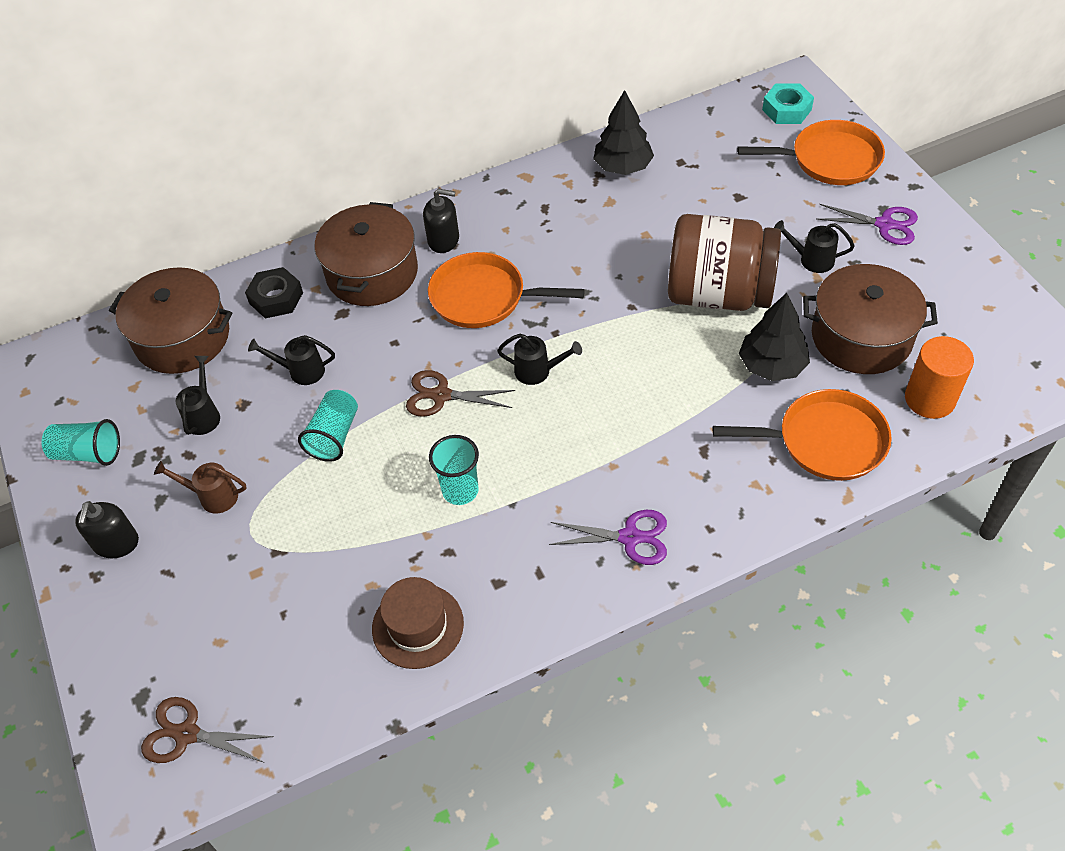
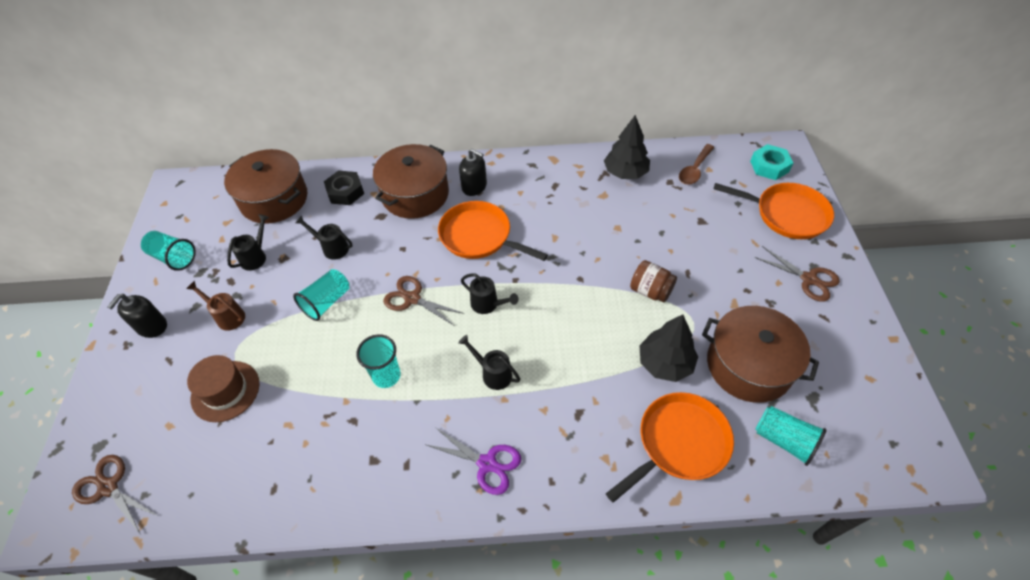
camera: 20 degrees right, 0 degrees up
brown hat [372,577,464,669] -> brown hat moved to [187,355,259,422]
brown jar [668,214,781,311] -> brown jar [630,260,677,302], size x0.46
orange pan [713,389,892,481] -> orange pan turned 60 degrees counterclockwise [606,392,734,503]
black watering can [774,220,855,273] -> black watering can moved to [458,335,521,390]
purple scissors [816,204,918,245] -> brown scissors [754,246,840,302]
orange cylinder [905,336,974,419] -> turquoise cup [755,406,827,466]
none -> brown spoon [679,144,714,185]

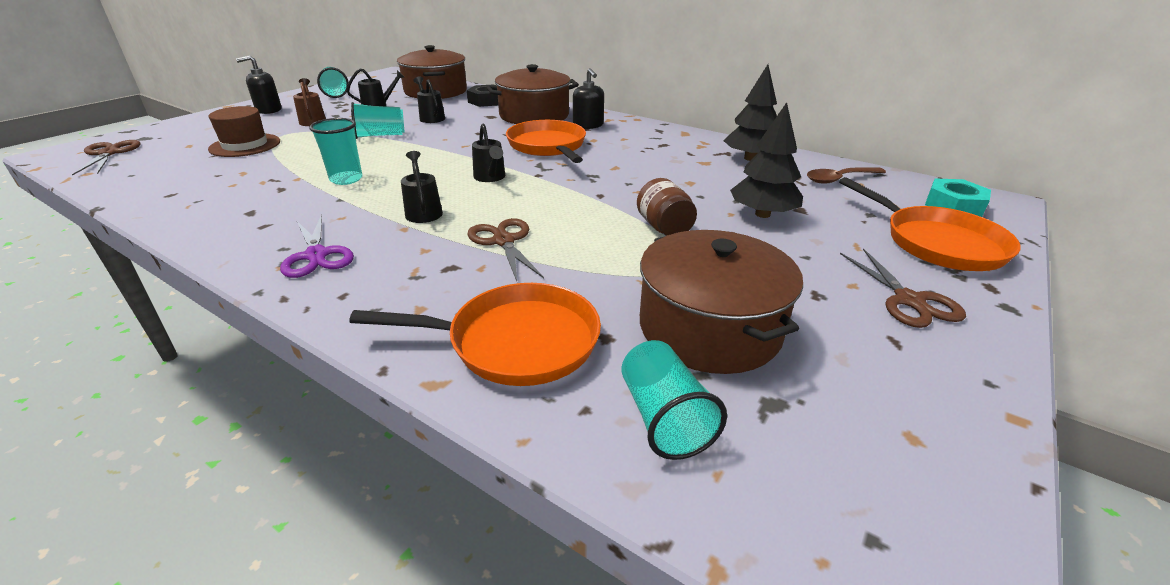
camera: 35 degrees right, 20 degrees down
brown scissors [383,276,464,326] -> brown scissors moved to [467,218,544,281]
black tree [639,315,698,382] -> black tree moved to [730,102,803,218]

